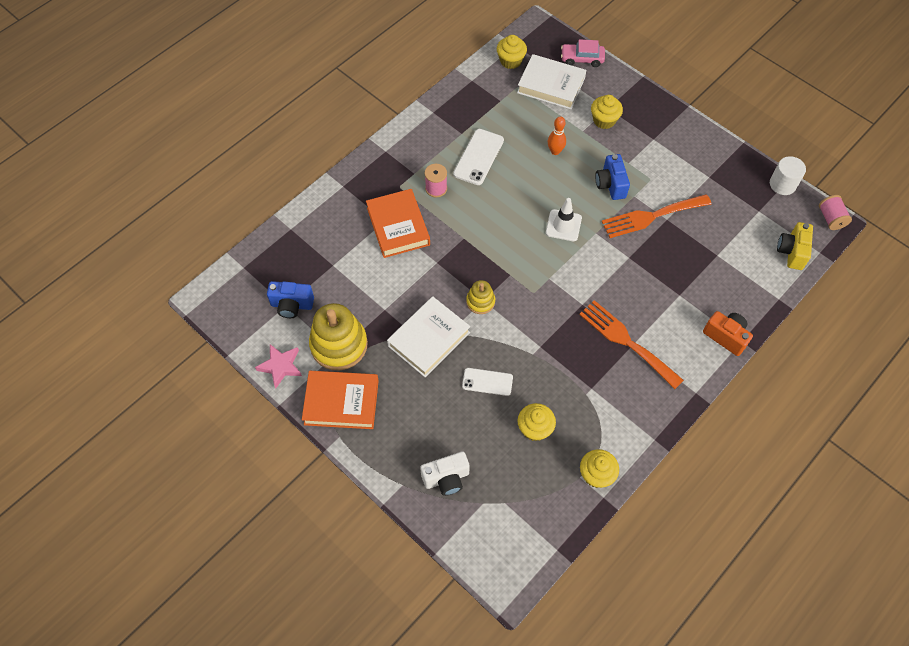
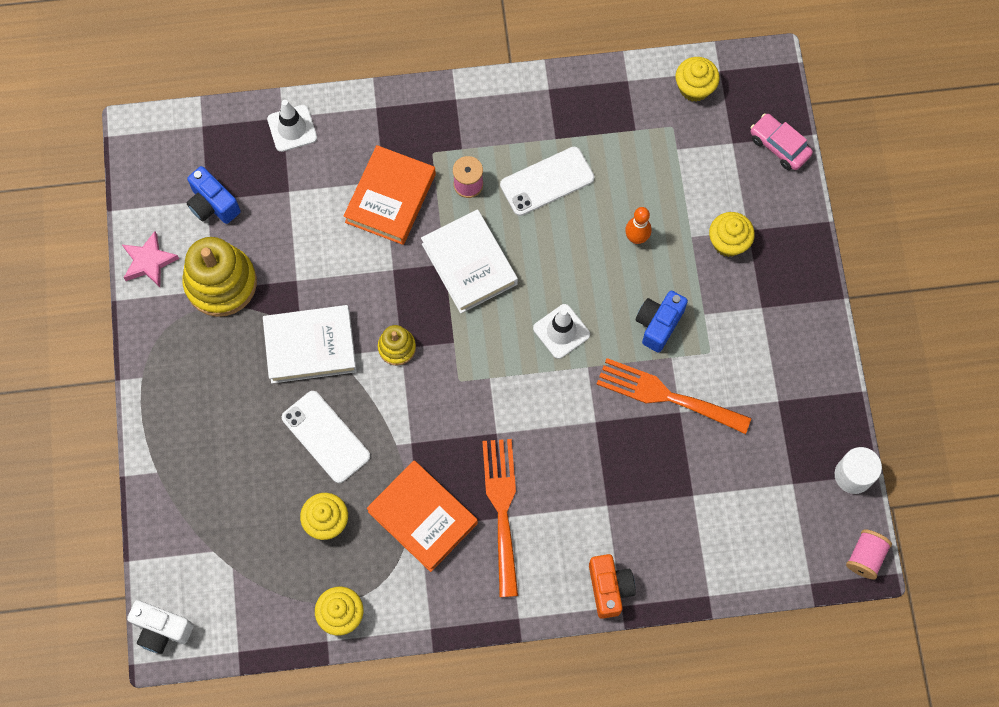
camera: 40 degrees right, 10 degrees up
orange book [302,371,379,429] -> orange book moved to [366,461,478,572]
white camera [420,451,470,496] -> white camera moved to [127,600,194,654]
white phone [462,368,513,396] -> white phone [282,391,370,483], size x1.50
white book [517,54,586,109] -> white book moved to [421,210,518,313]
yellow camera [777,222,813,270] -> none
none -> white traffic cone [267,100,317,152]

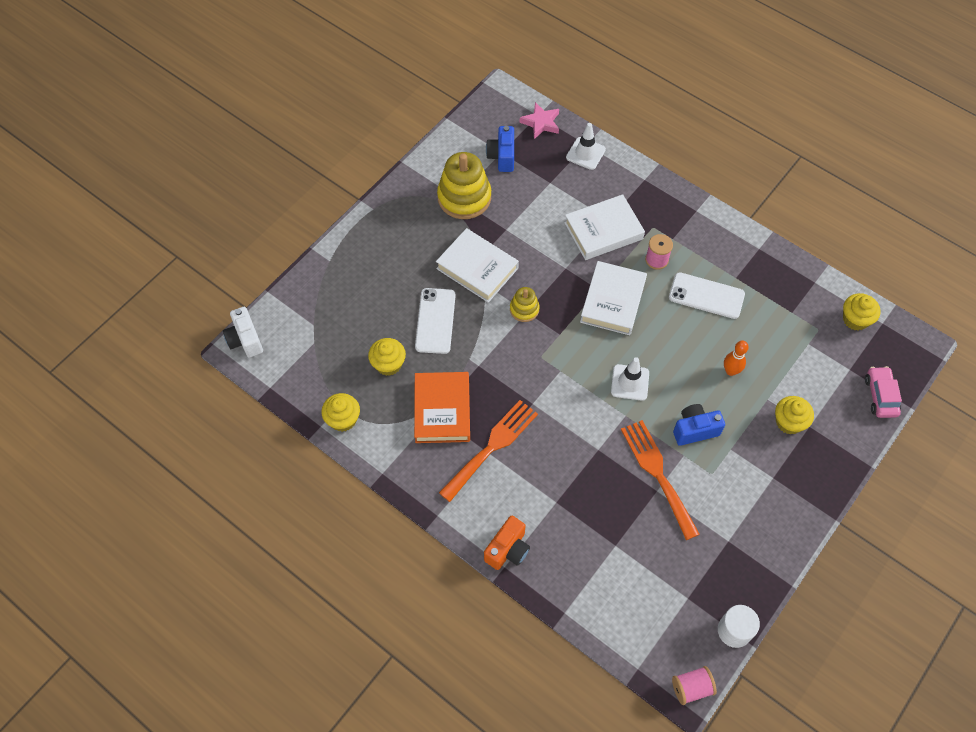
camera: 45 degrees right, 10 degrees down
pink star [122,231,179,287] -> pink star moved to [520,102,559,139]
orange book [343,145,436,245] -> white book [564,194,645,260]

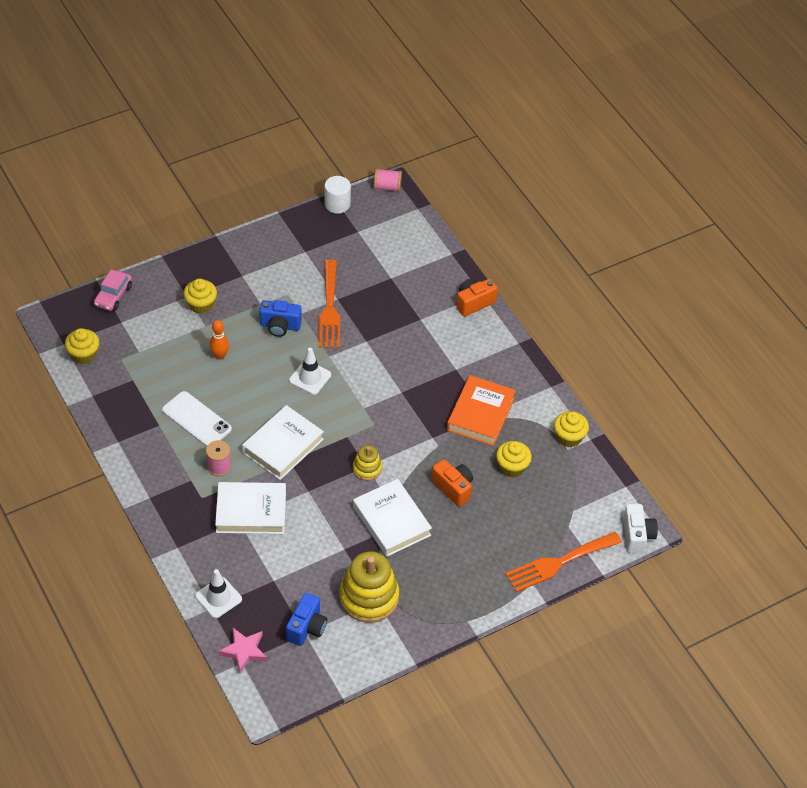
camera: 160 degrees left, 10 degrees down
white phone [415,288,456,354] -> orange camera [431,459,473,507]
orange fork [439,400,538,502] -> orange fork moved to [505,532,622,592]

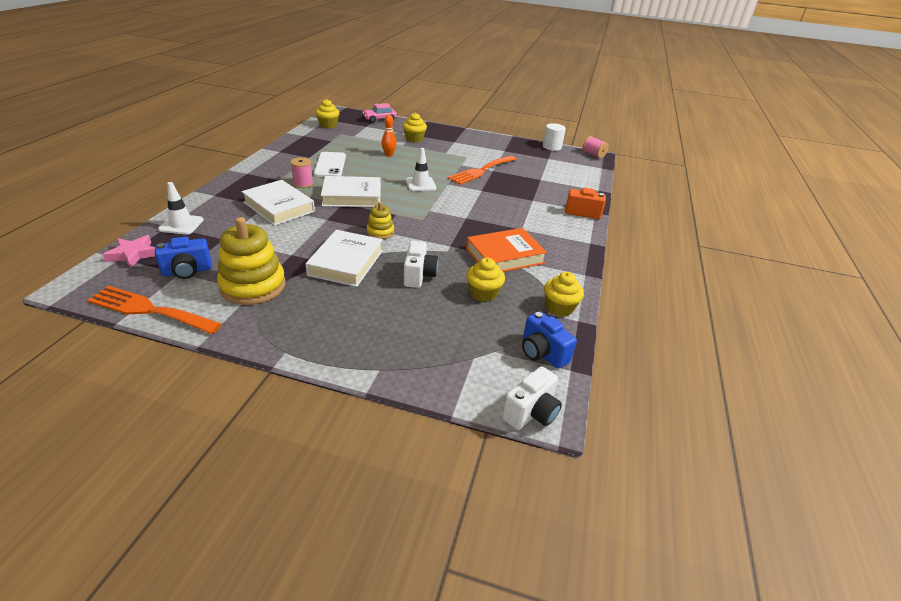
camera: 45 degrees right, 15 degrees down
blue camera [259,300,302,337] -> blue camera moved to [522,311,577,369]
orange camera [431,459,473,507] -> white camera [404,241,438,288]
orange fork [505,532,622,592] -> orange fork moved to [87,286,222,334]

